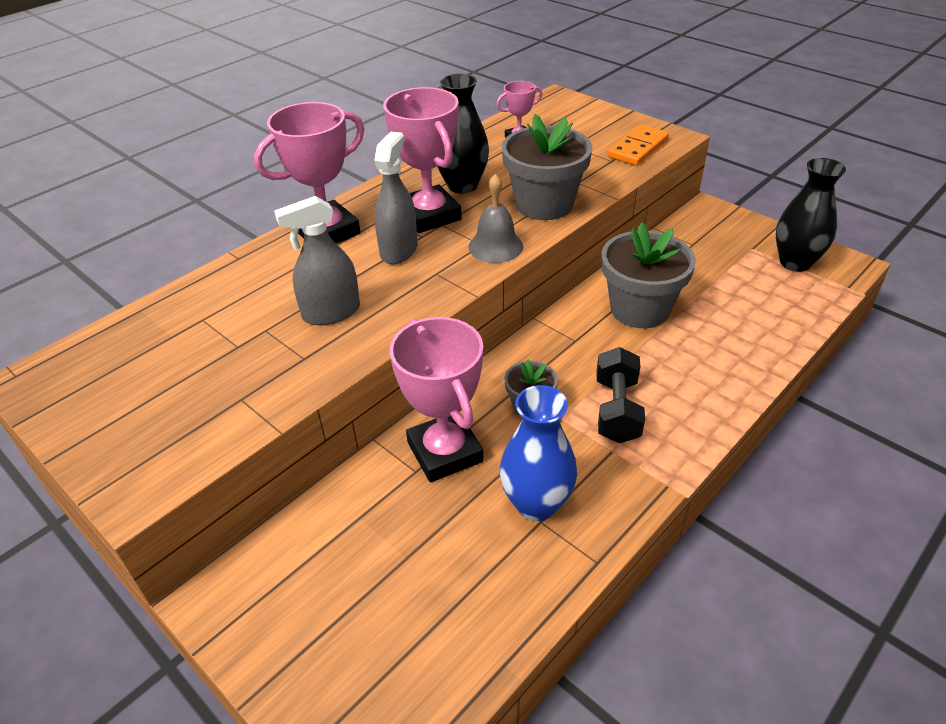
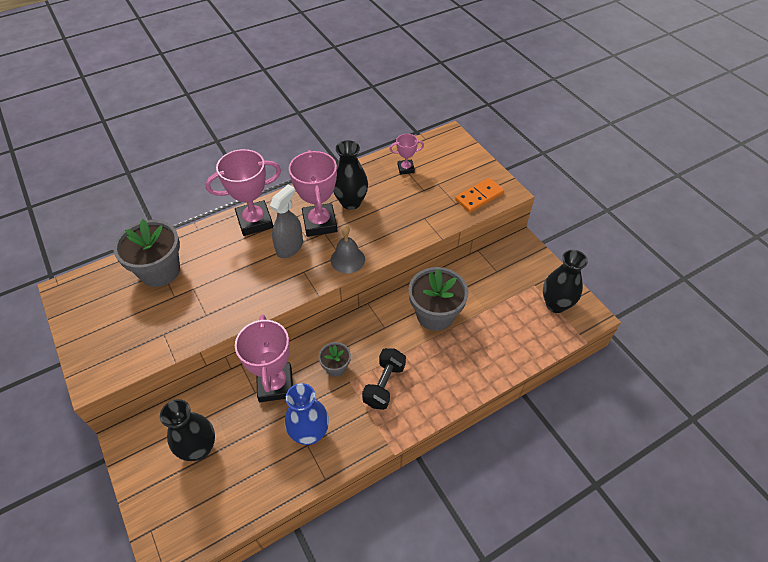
camera: 15 degrees right, 10 degrees up
grey spray bottle [274,196,360,325] -> none
grey flower pot [502,114,593,220] -> grey flower pot moved to [114,219,180,287]
none -> black vase [160,399,215,461]

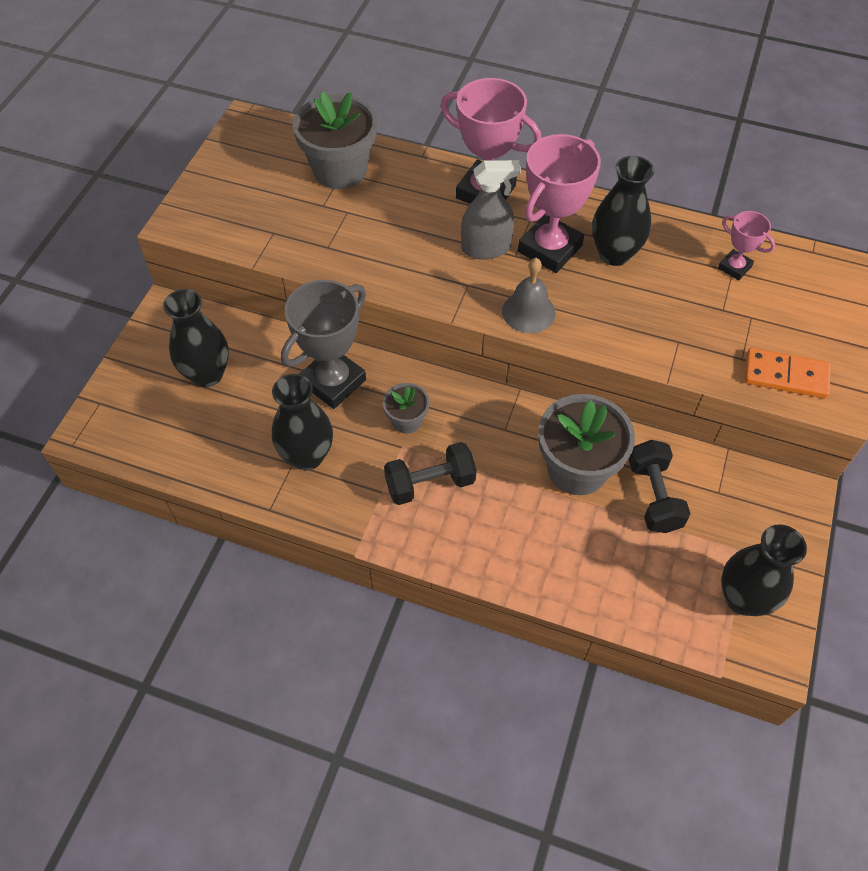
camera: 50 degrees right, 5 degrees up
pink trophy [235,314,293,402] -> grey trophy [281,280,366,409]
blue vase [285,383,329,445] -> black vase [272,374,333,470]
none -> black dumbbell [629,440,690,533]

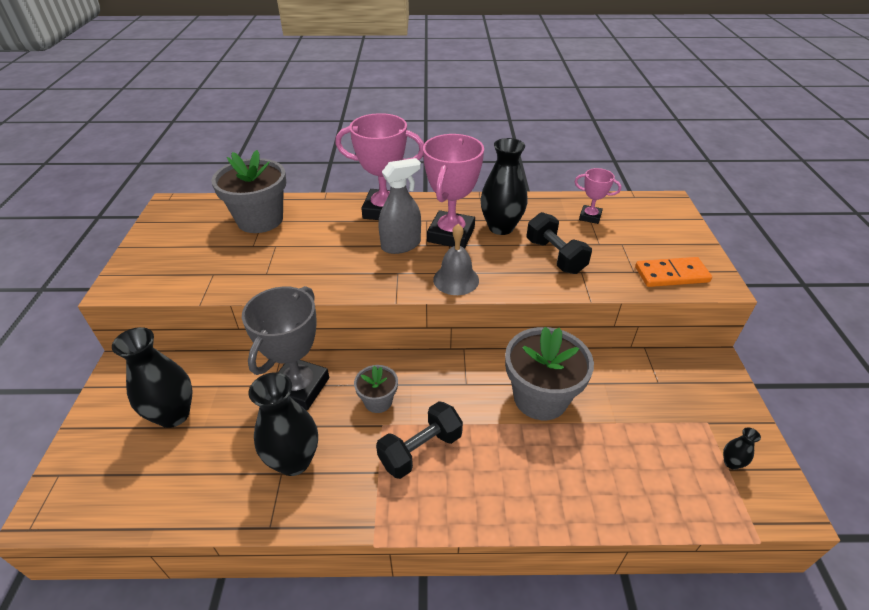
camera: 20 degrees left, 15 degrees down
black dumbbell [629,440,690,533] -> black dumbbell moved to [526,212,592,274]
black vase [721,524,807,616] -> black vase [723,427,761,470], size x0.43

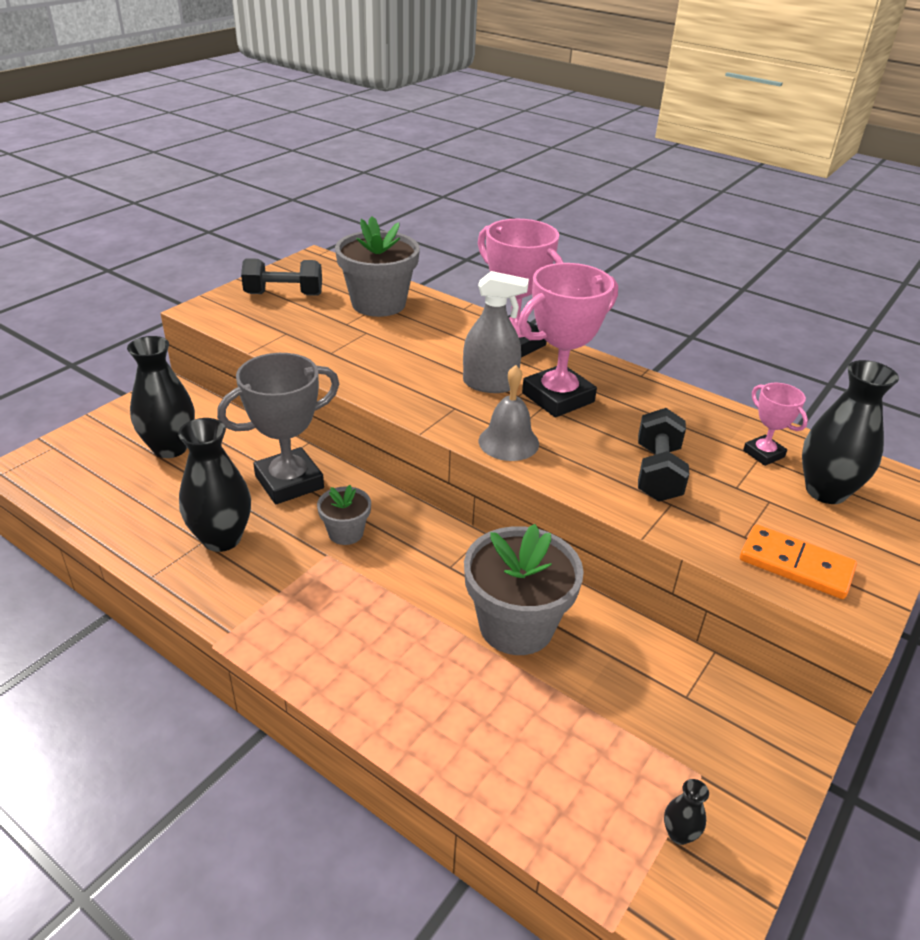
camera: 35 degrees right, 5 degrees down
black dumbbell [376,401,463,479] -> black dumbbell moved to [241,258,322,296]
black vase [480,138,528,235] -> black vase moved to [802,360,899,504]

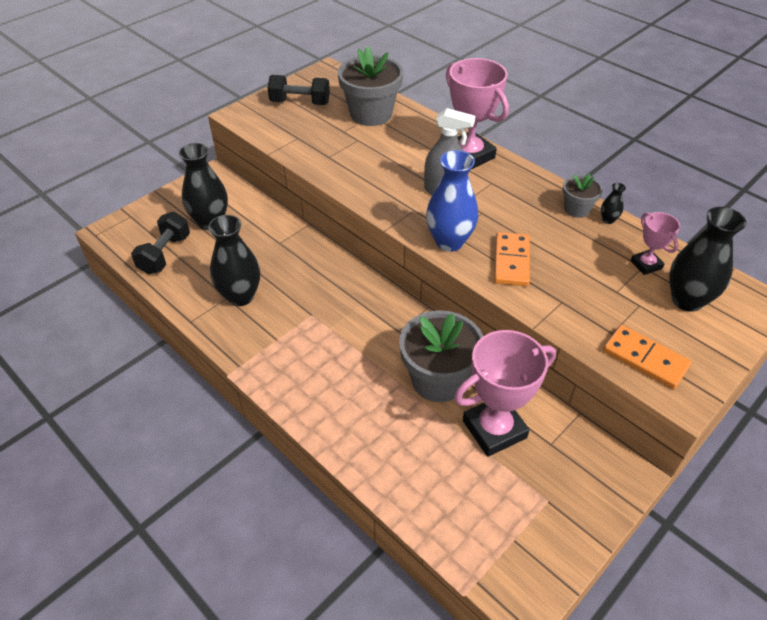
camera: 10 degrees right, 10 degrees up
grey trophy [217,353,339,504] -> none
grey flower pot [317,485,371,545] -> grey flower pot moved to [563,174,603,218]
grey bell [479,365,539,461] -> blue vase [426,150,478,252]
pink trophy [518,263,618,417] -> pink trophy moved to [454,330,556,457]
black dumbbell [638,408,689,502] -> black dumbbell moved to [131,212,190,274]
black vase [664,779,709,845] -> black vase moved to [601,183,626,224]
none -> orange domino [494,232,530,286]

